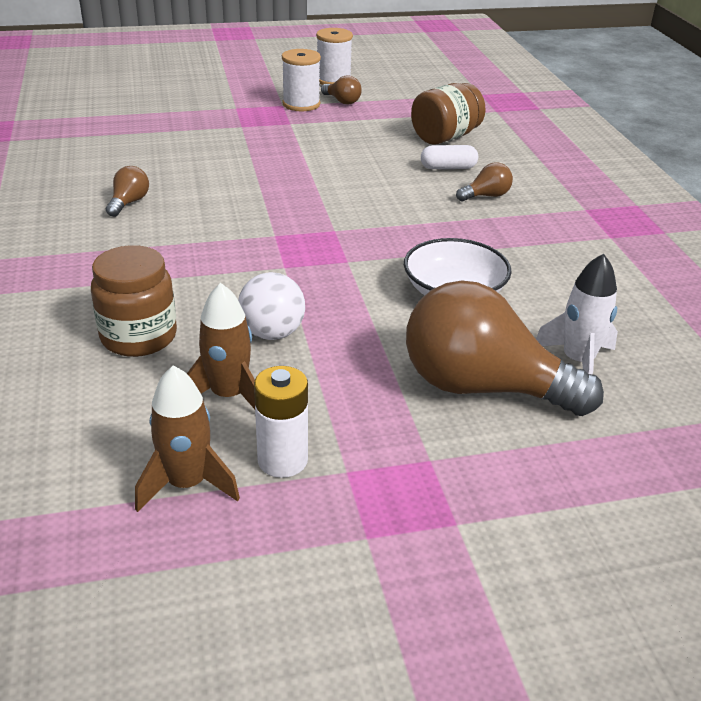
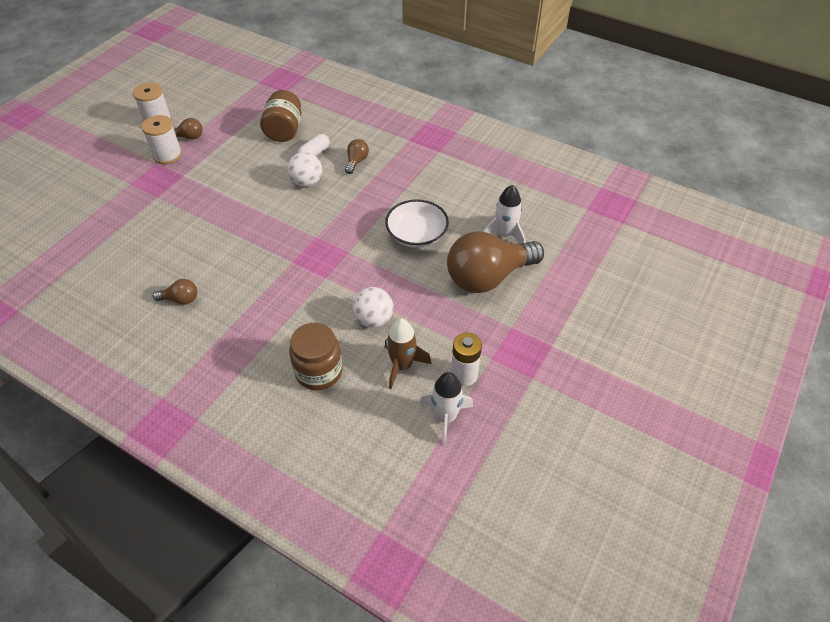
camera: 45 degrees left, 15 degrees up
brown light bulb [106,166,149,217] -> brown light bulb turned 120 degrees clockwise [153,279,197,305]
brown rocket [135,366,240,512] -> white rocket [419,372,473,446]
none -> white ball [288,152,322,187]

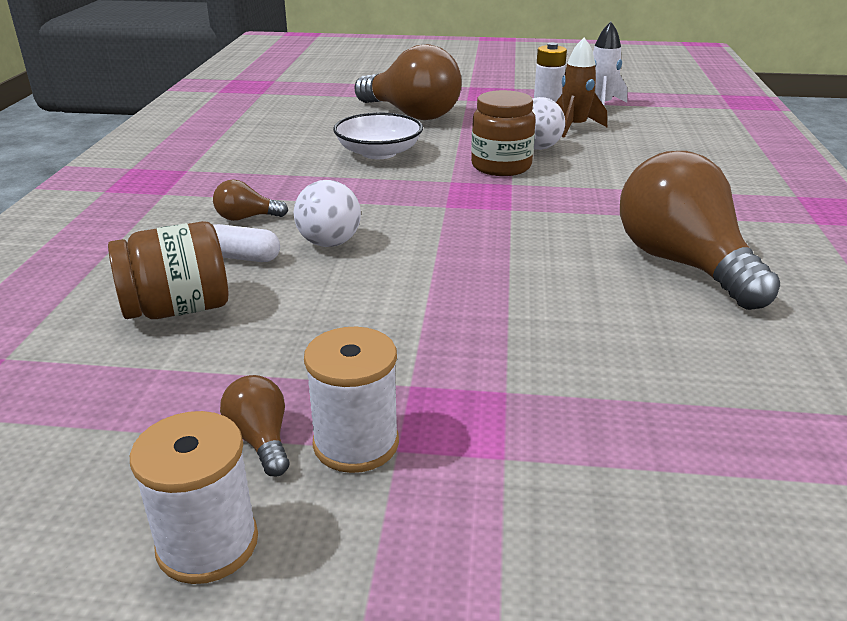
camera: 115 degrees left, 20 degrees down
brown light bulb [153,279,197,305] -> brown light bulb [620,151,780,310], size x2.37
brown jar [289,323,343,390] -> brown jar moved to [471,90,536,176]
white rocket [483,185,525,244] -> none

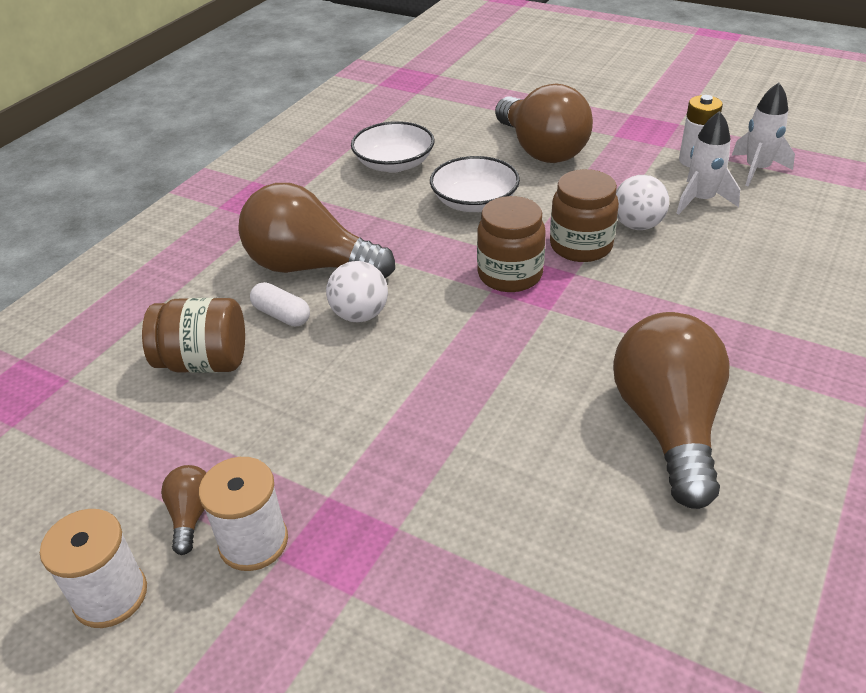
camera: 25 degrees right, 10 degrees up
brown light bulb [213,179,288,221] -> brown light bulb [238,183,395,278], size x2.37
brown rocket [556,38,607,138] -> white rocket [677,111,740,214]
none -> white bowl [351,121,435,173]
none -> brown jar [477,196,546,292]

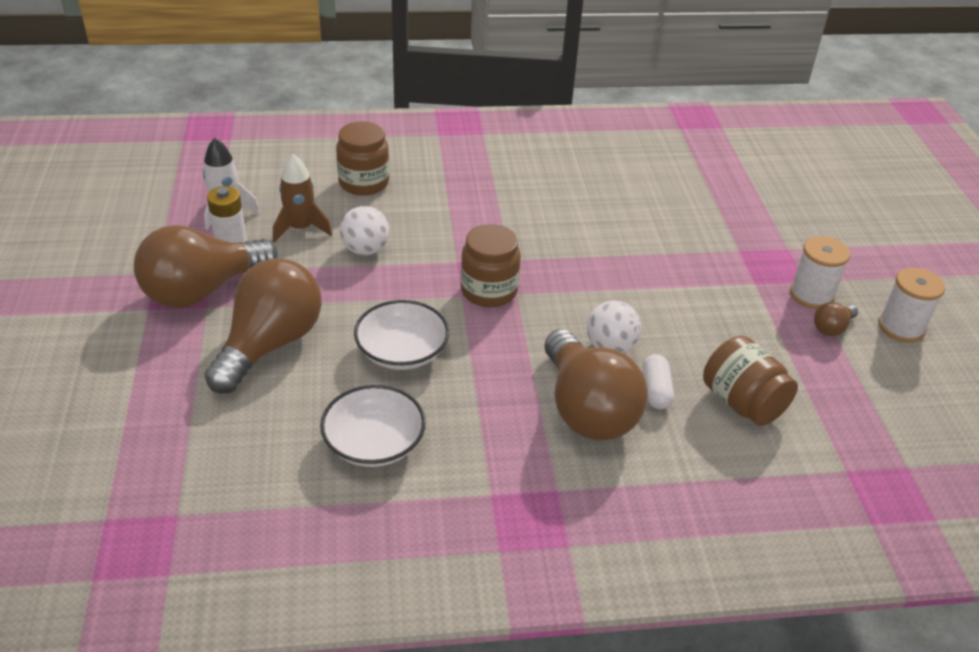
camera: 130 degrees left, 0 degrees up
brown jar [550,169,619,262] -> brown jar moved to [336,121,390,196]
brown light bulb [613,312,730,509] -> brown light bulb moved to [134,225,278,308]
white rocket [677,111,740,214] -> brown rocket [273,154,332,243]

